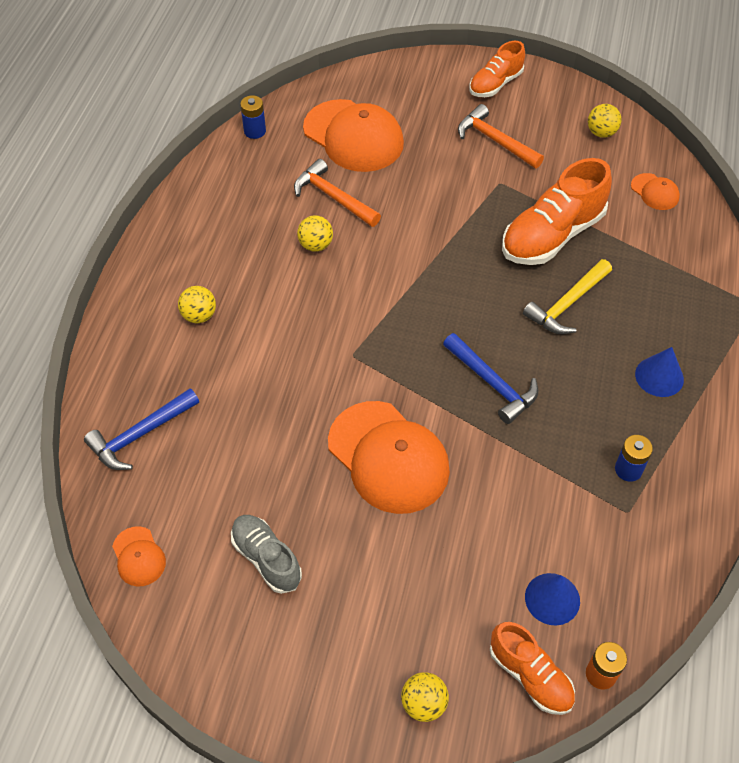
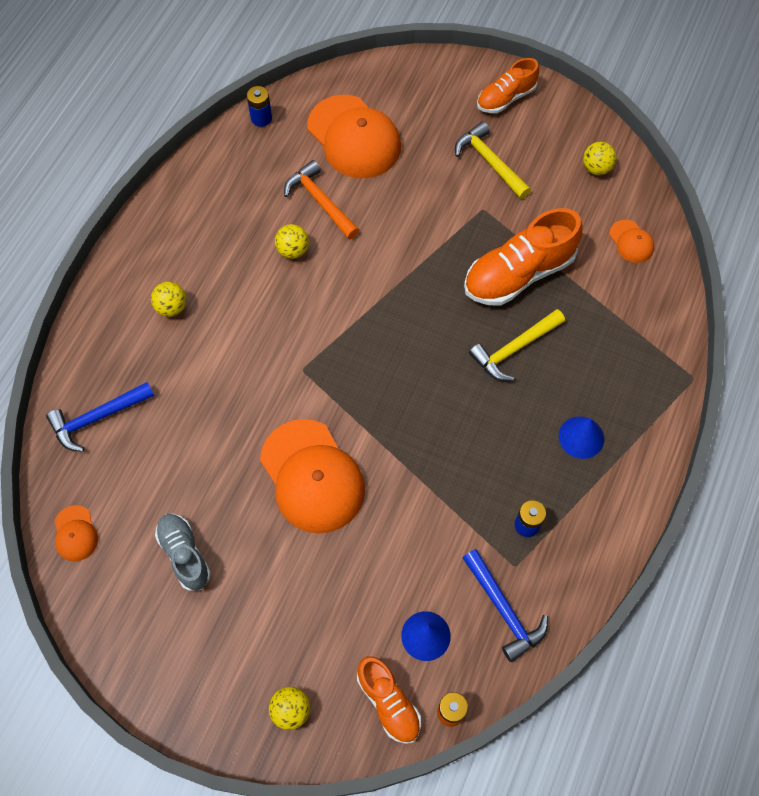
camera: 10 degrees right, 10 degrees up
blue hammer [443,333,538,424] -> blue hammer moved to [463,549,548,662]
orange hammer [458,104,544,168] -> yellow hammer [455,121,531,199]

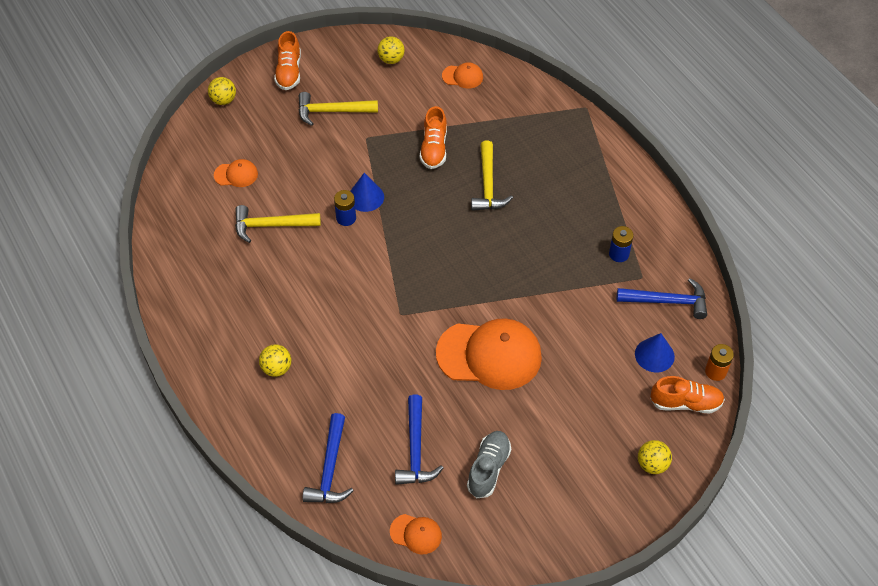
camera: 55 degrees left, 10 degrees down
grey shoe [155,514,211,591] -> grey shoe turned 105 degrees clockwise [467,431,511,498]
blue battery [247,86,272,127] -> blue battery moved to [334,190,356,226]
yellow ball [275,224,309,259] -> yellow ball moved to [208,77,236,105]
orange hammer [284,160,359,239] -> yellow hammer [235,205,321,243]
orange cap [307,95,401,178] -> orange cap [214,159,258,187], size x0.46
orange shoe [464,208,582,306] -> orange shoe [420,106,447,169], size x0.60
blue cone [559,416,604,459] -> blue cone moved to [350,173,384,212]
none -> blue hammer [395,395,443,485]

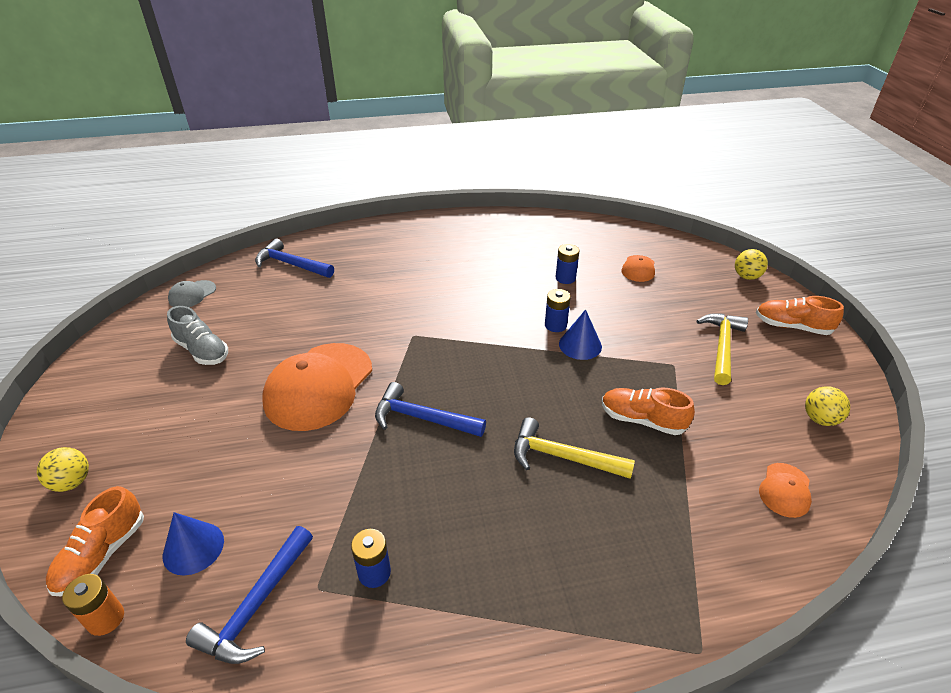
camera: 110 degrees right, 15 degrees down
yellow hammer [235,205,321,243] -> blue battery [556,244,579,284]
yellow ball [259,344,291,377] -> none
orange cap [390,514,442,555] -> grey cap [168,280,216,307]
blue hammer [395,395,443,485] -> blue hammer moved to [375,382,486,437]

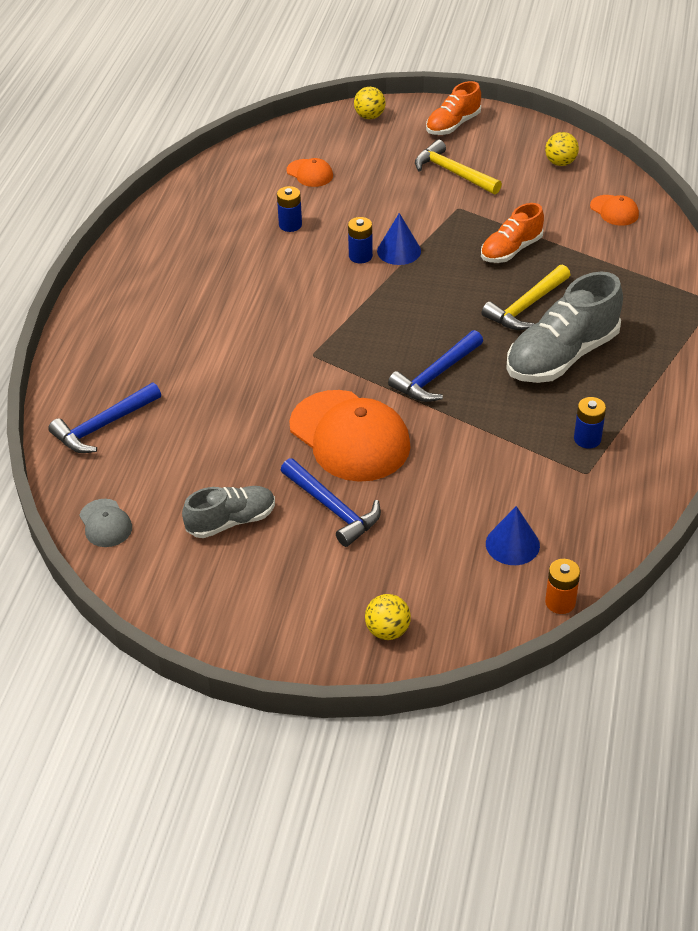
camera: 65 degrees left, 5 degrees up
orange shoe [46,486,144,596] -> none
blue hammer [186,526,313,664] -> blue hammer moved to [281,458,381,547]
none -> grey shoe [506,272,623,383]

